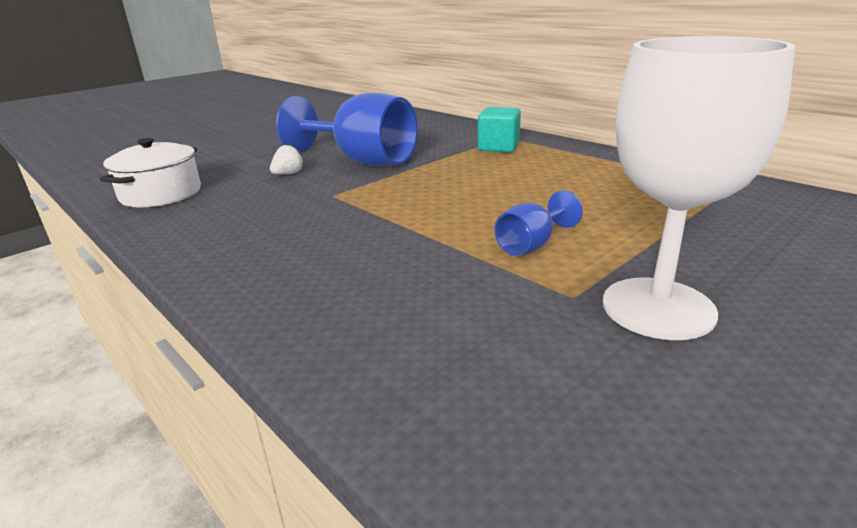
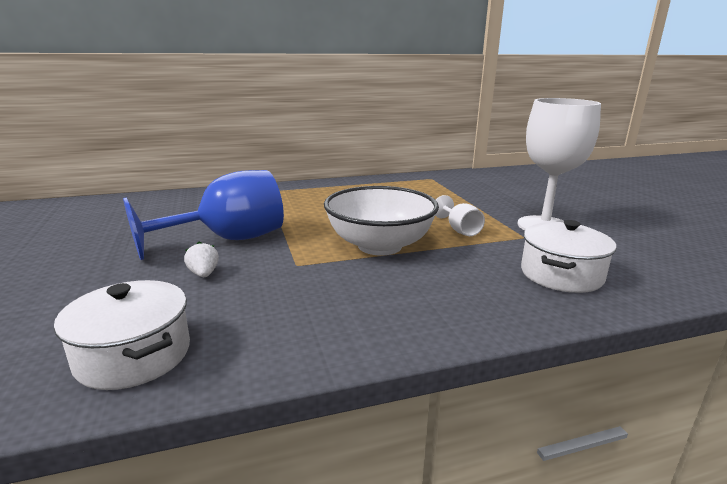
camera: 65 degrees left, 5 degrees down
turquoise cube [478,107,521,152] -> none
blue goblet [494,190,583,256] -> white goblet [435,195,485,236]
none -> white bowl [324,186,439,256]
none -> white pot [521,220,616,293]

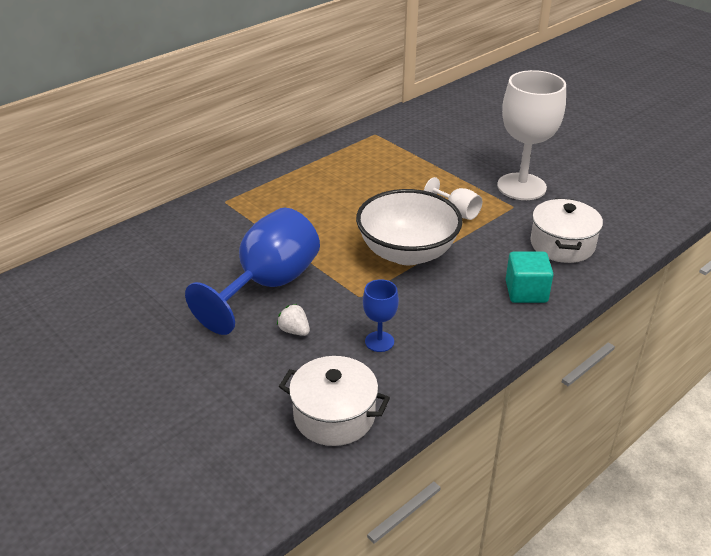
camera: 25 degrees left, 15 degrees up
none -> blue goblet [363,279,399,352]
none -> turquoise cube [506,252,554,303]

